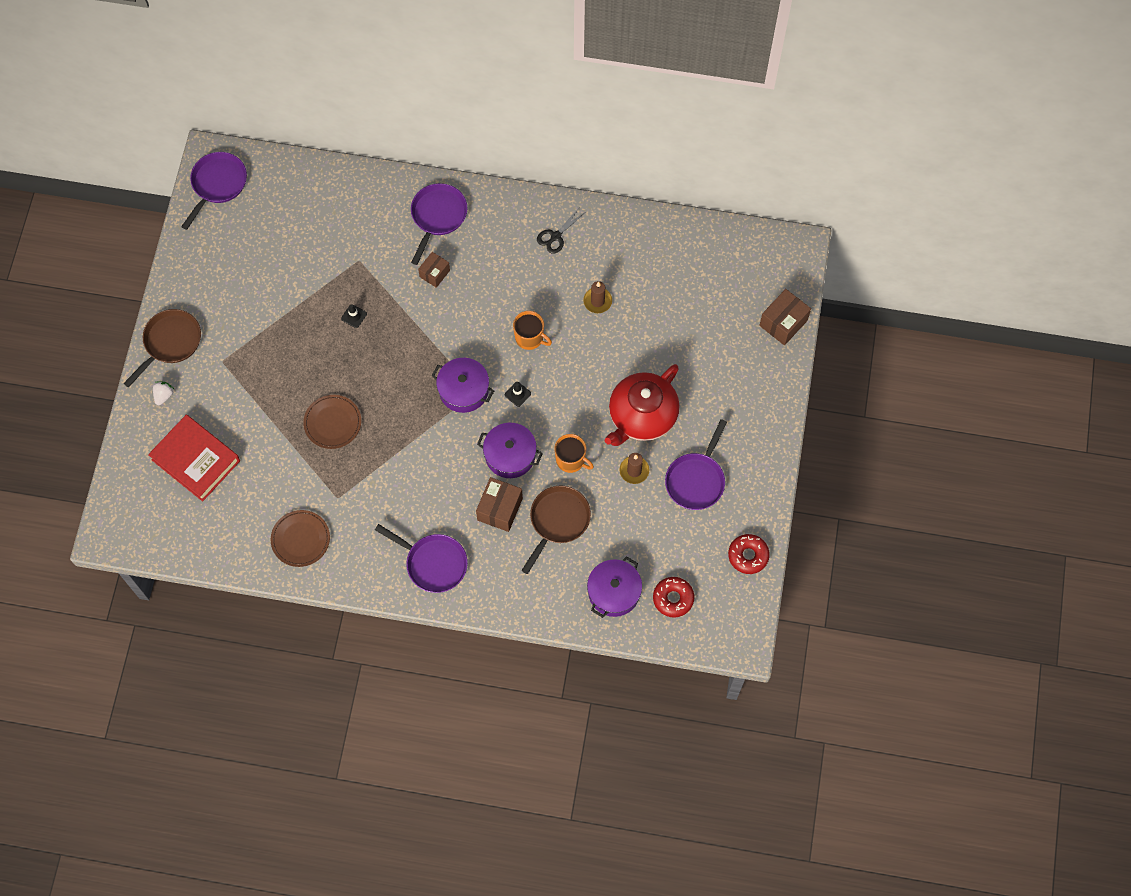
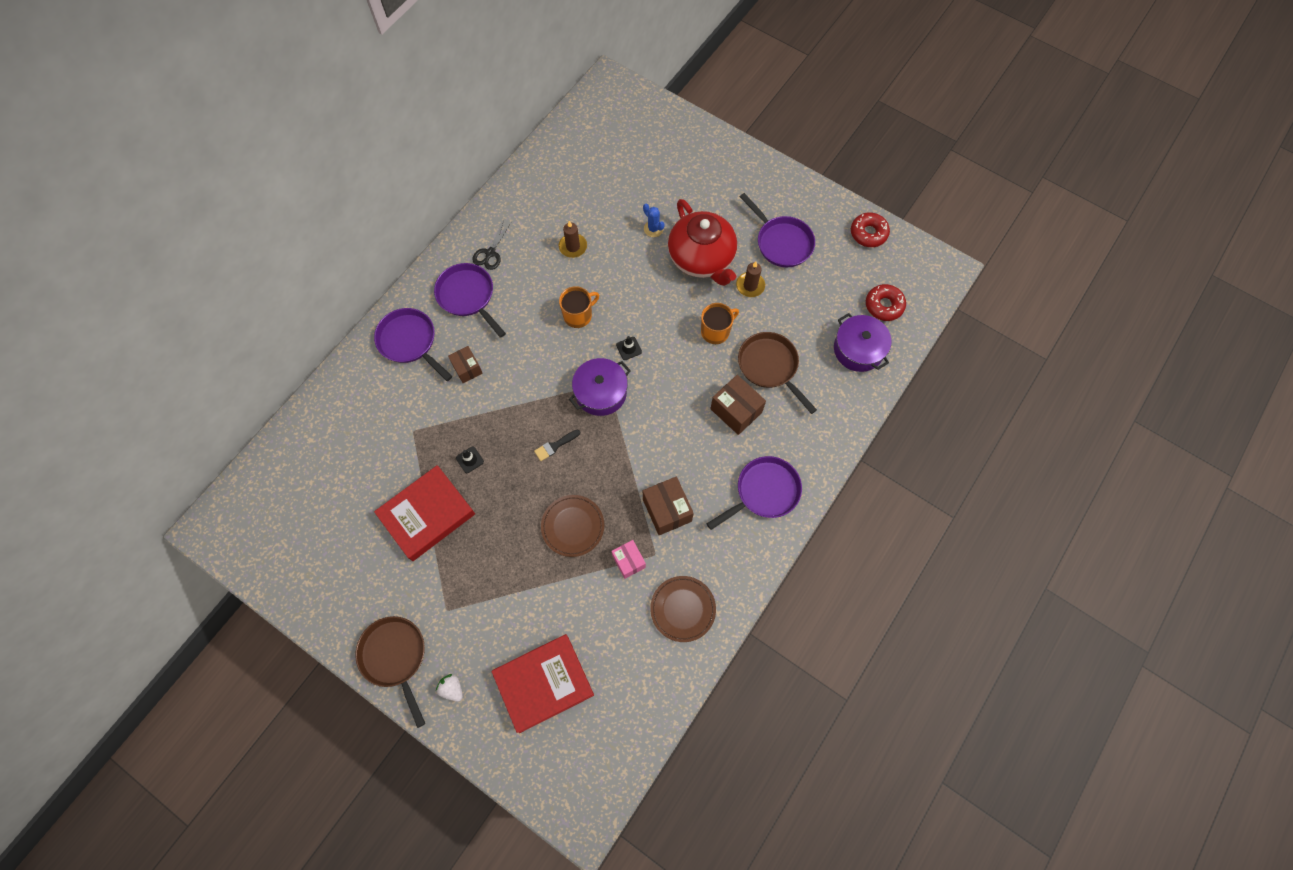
camera: 65 degrees left, 0 degrees up
purple pan [181,152,247,230] -> purple pan moved to [434,263,506,338]
purple pot [477,423,543,478] -> none
black scissors [537,208,584,254] -> black scissors turned 45 degrees clockwise [473,220,511,270]
brown box [759,289,811,345] -> brown box moved to [643,476,694,535]
none -> red book [374,465,475,561]
none -> black brush [534,429,580,461]
none -> pink box [612,540,646,579]
none -> blue cactus [643,203,665,237]

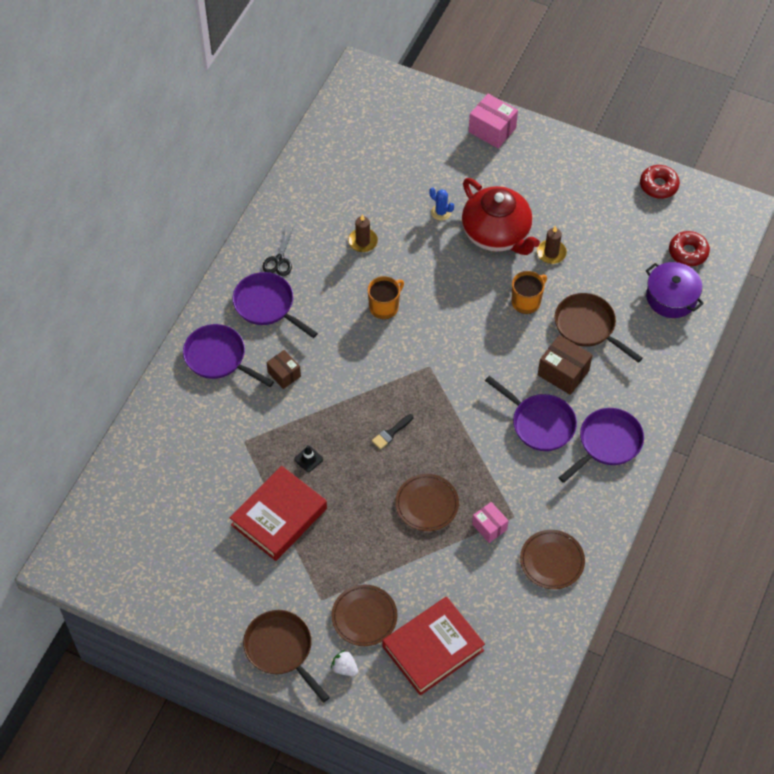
camera: 10 degrees left, 10 degrees down
purple pot [569,358,631,416] -> none
black traffic cone [616,336,642,360] -> none
brown box [643,476,694,535] -> none
purple pan [740,193,815,267] -> purple pan moved to [485,376,577,451]
none -> brown plate [331,584,398,646]
none -> pink box [469,94,518,148]

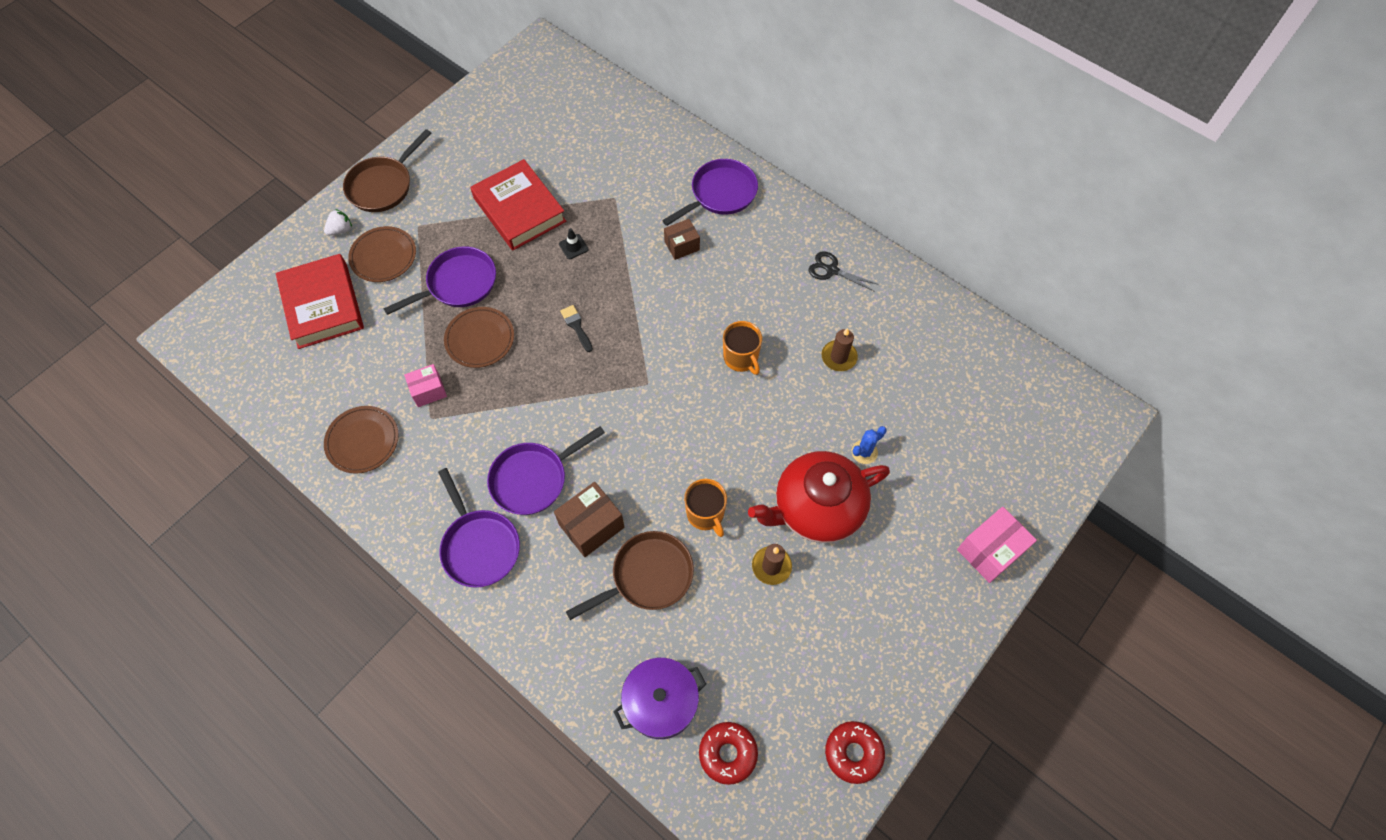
camera: 105 degrees right, 5 degrees up
purple pan [233,272,318,338] -> purple pan moved to [384,246,496,315]
brown pan [243,610,330,702] -> brown pan turned 150 degrees clockwise [343,129,432,212]

